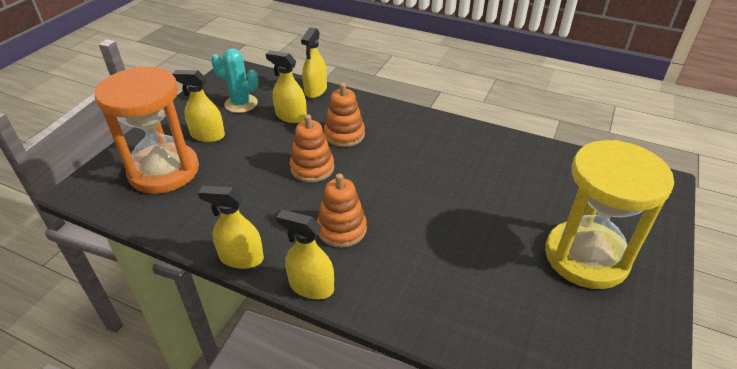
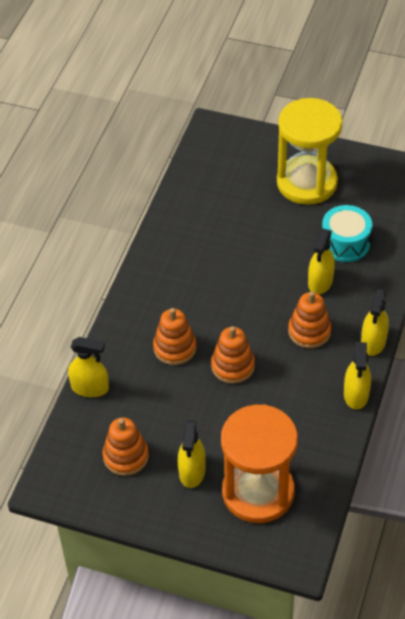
camera: 95 degrees left, 10 degrees up
turquoise cactus [211,48,259,113] -> orange stacking toy [103,418,149,476]
yellow spray bottle [266,51,307,123] -> yellow spray bottle moved to [308,229,335,294]
none -> turquoise drum [322,205,372,262]

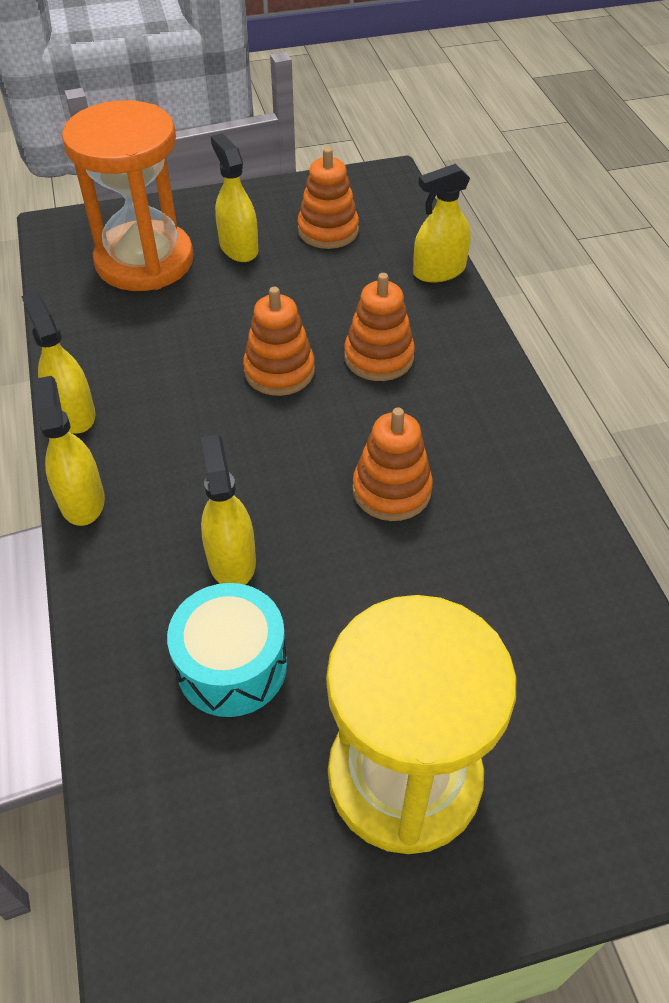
camera: 145 degrees right, 0 degrees up
orange stacking toy [288,291,331,348] -> orange stacking toy moved to [353,408,433,521]

